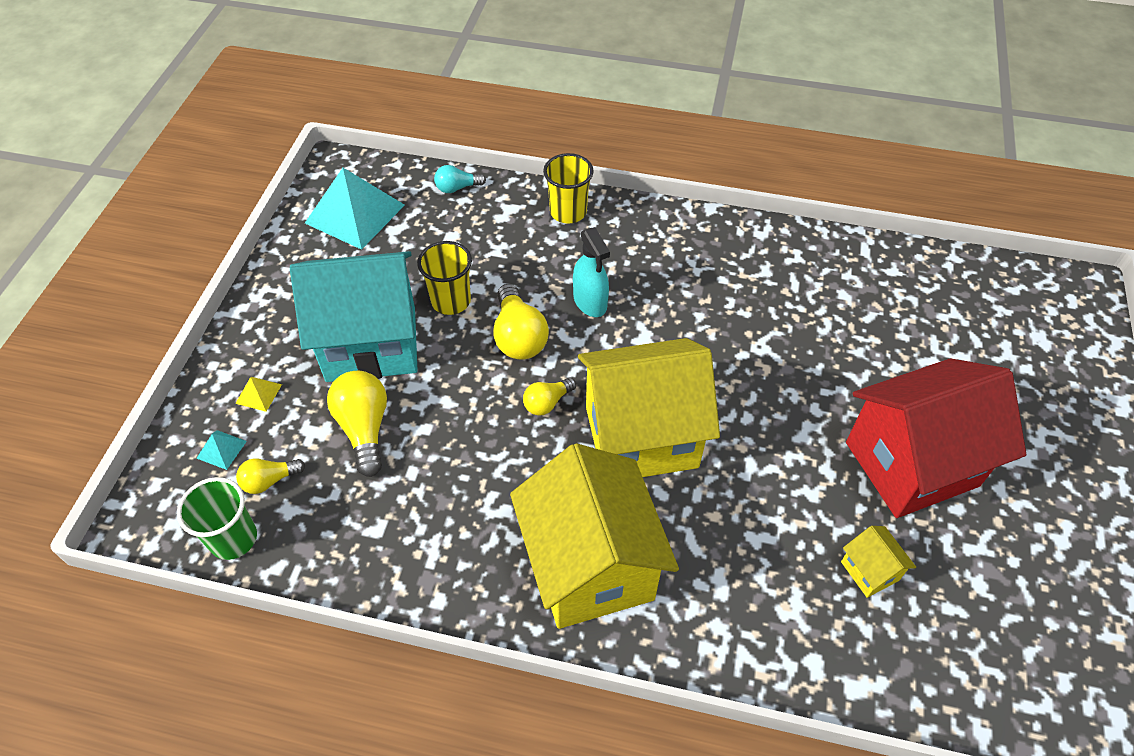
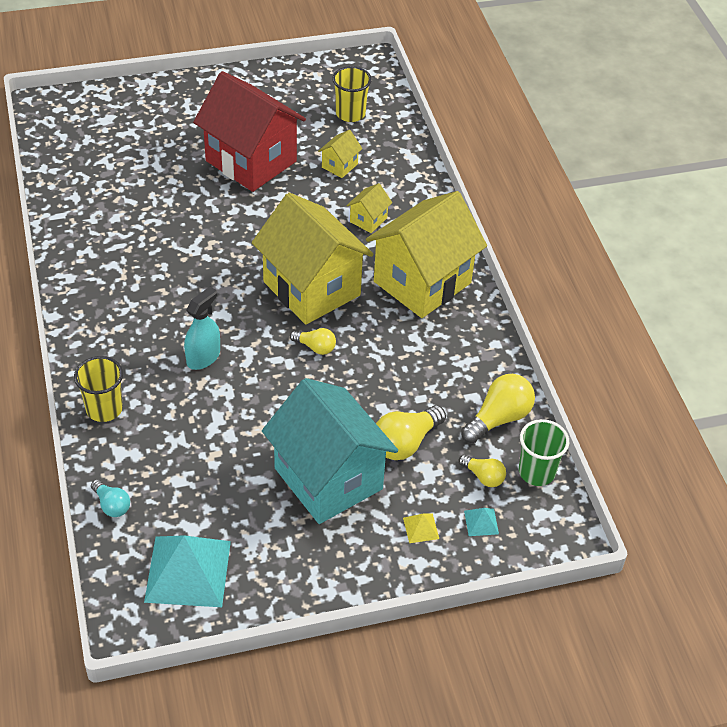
camera: 120 degrees left, 5 degrees down
yellow cup [417,241,472,315] -> yellow cup moved to [332,66,372,122]
yellow light bulb [493,284,549,360] -> yellow light bulb moved to [461,374,535,443]
none -> yellow house [346,183,392,233]

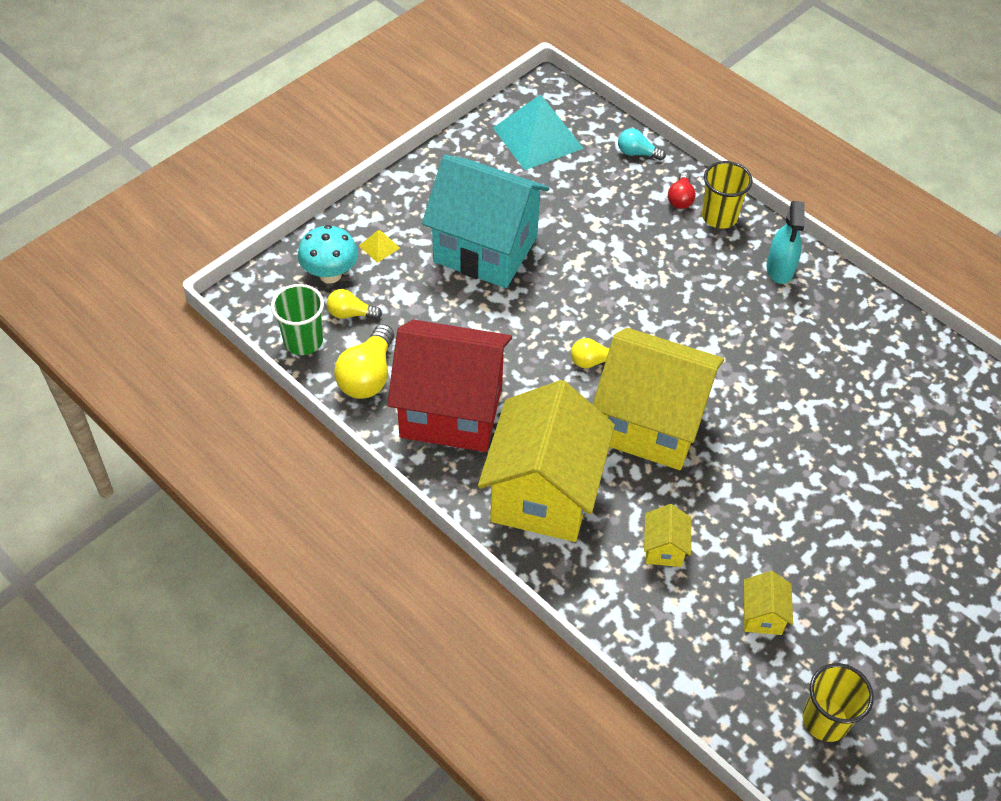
camera: 150 degrees right, 5 degrees up
turquoise spray bottle [184,287,220,370] -> turquoise spray bottle moved to [766,201,805,284]
red house [193,71,306,192] -> red house moved to [387,320,512,452]
yellow light bulb [376,405,446,460] -> none
turquoise pyramid [464,508,499,536] -> turquoise mushroom [298,225,358,283]
none -> red light bulb [668,172,696,209]

